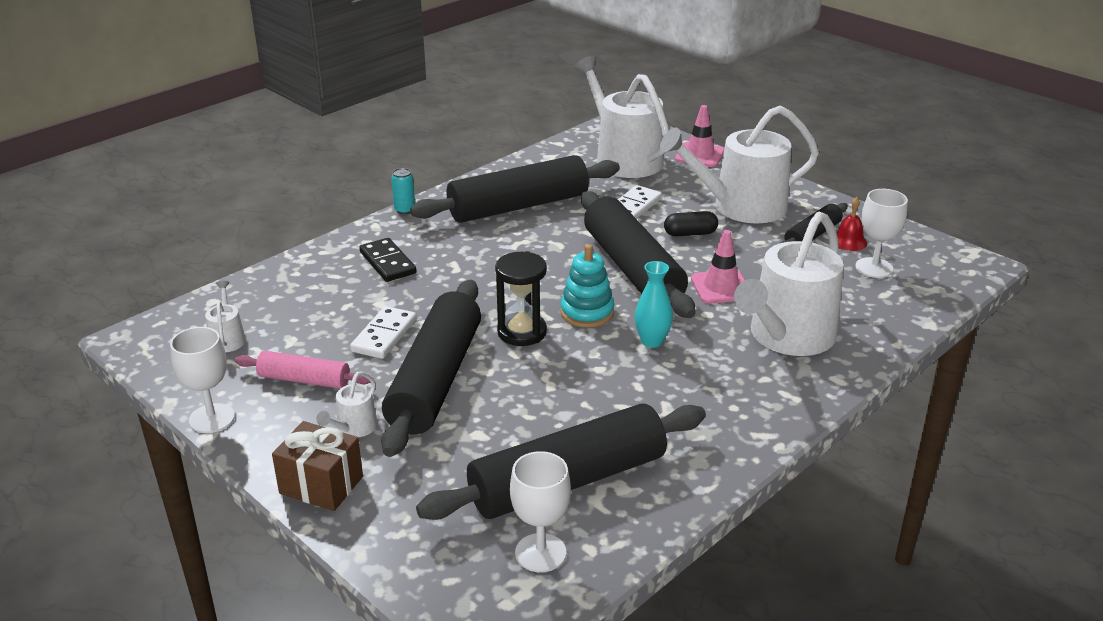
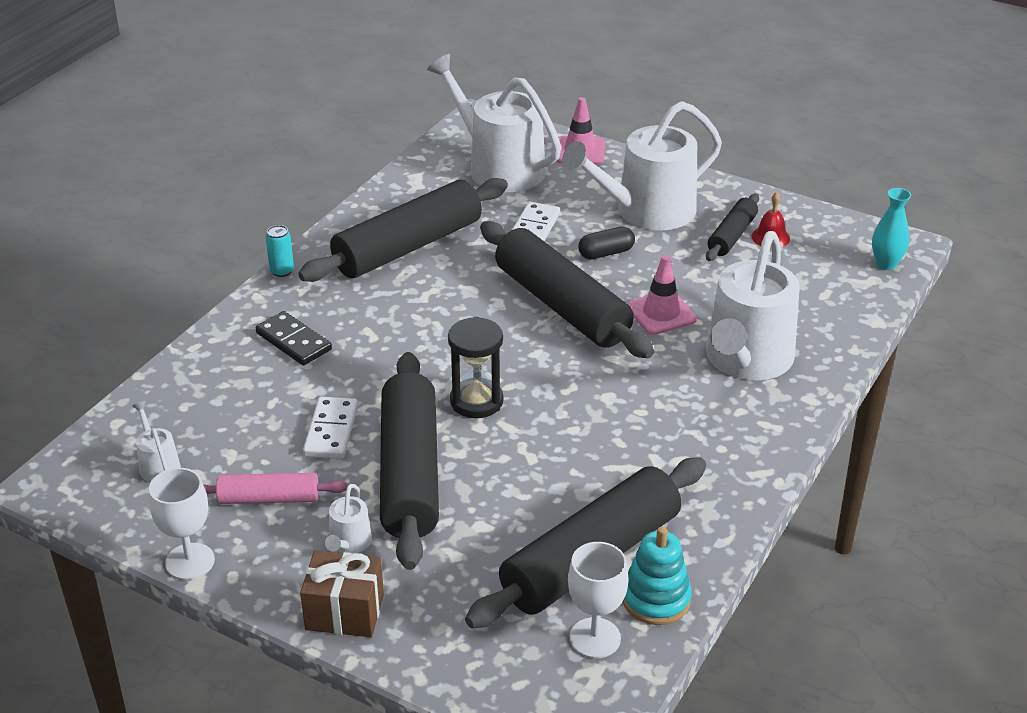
camera: 15 degrees left, 5 degrees up
turquoise stacking toy [560,244,614,328] -> turquoise stacking toy moved to [623,526,692,625]
turquoise vase [634,261,673,348] -> turquoise vase moved to [872,188,911,270]
white goblet [855,189,908,278] -> none

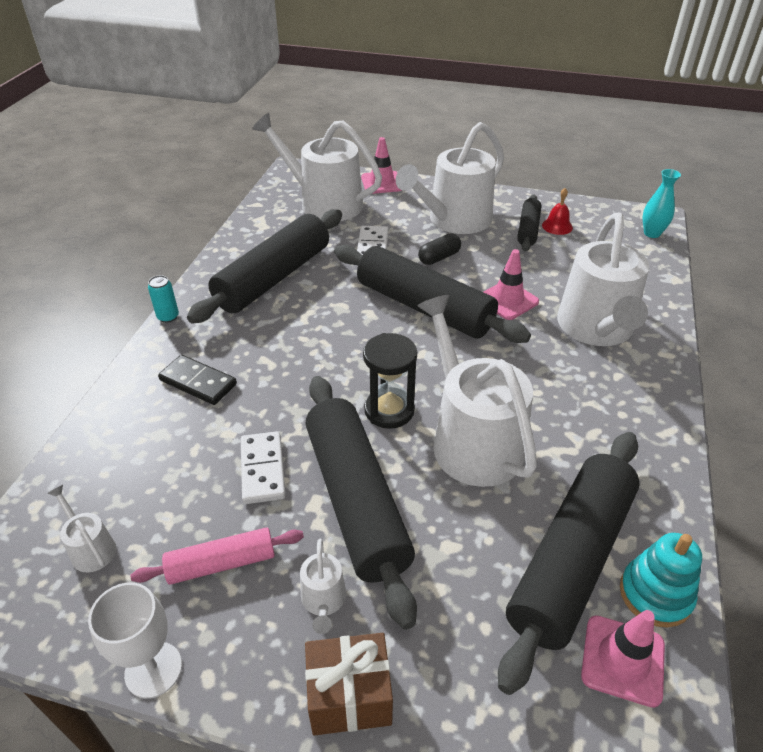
camera: 15 degrees left, 5 degrees up
white goblet [568,542,629,658] -> pink traffic cone [581,610,665,708]
none -> white watering can [417,295,537,487]

